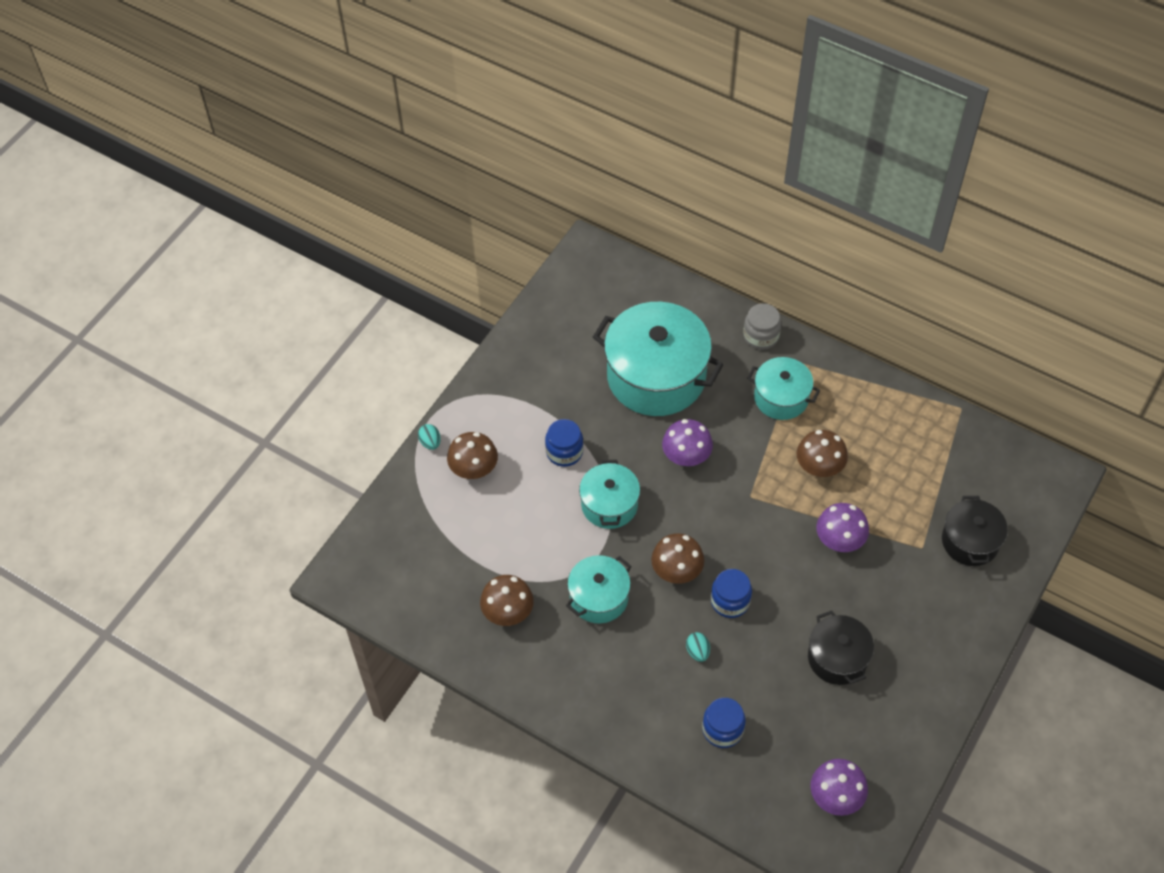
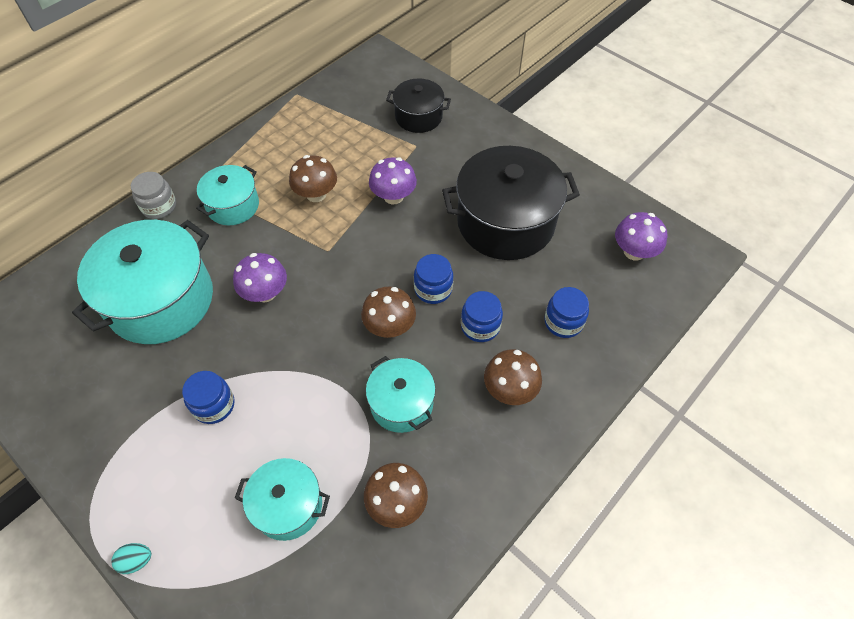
camera: 80 degrees left, 0 degrees up
brown mushroom [447,432,498,479] -> brown mushroom moved to [484,349,542,405]
turquoise pot [579,460,640,529] -> turquoise pot moved to [235,458,330,541]
turquoise egg [686,632,710,662] -> blue jar [461,291,503,342]
black pot [808,611,874,685] -> black pot [442,146,580,260], size x1.83

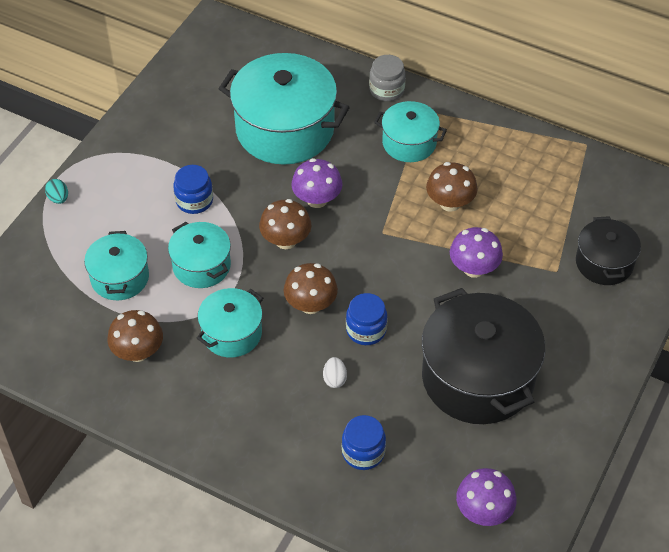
camera: 75 degrees right, 5 degrees down
blue jar [461,291,503,342] -> white egg [323,357,347,388]
brown mushroom [484,349,542,405] -> brown mushroom moved to [259,199,311,249]
none -> turquoise pot [168,222,231,288]

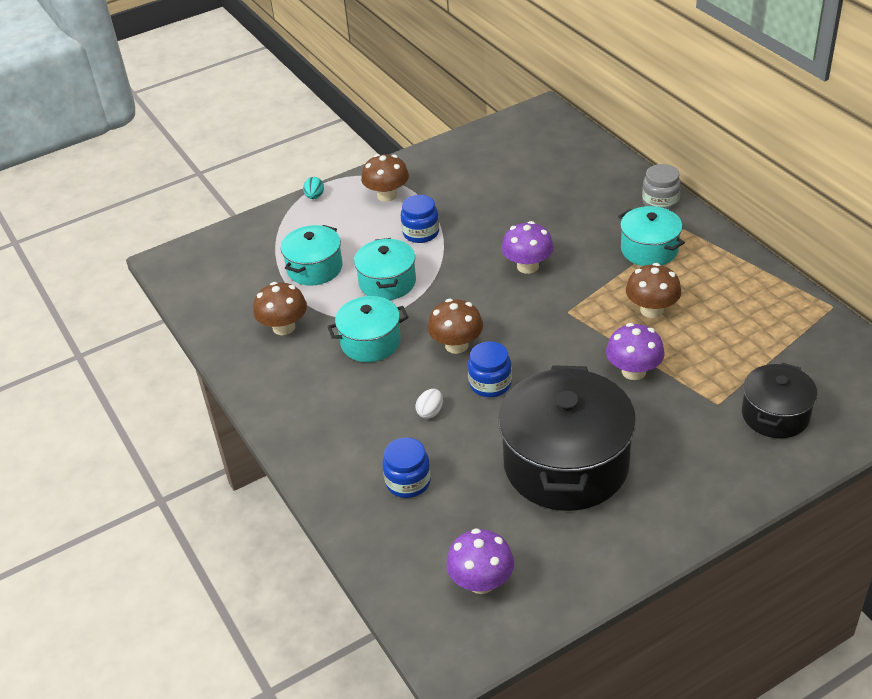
camera: 35 degrees right, 10 degrees down
turquoise pot [219,53,350,165] -> none
brown mushroom [259,199,311,249] -> brown mushroom moved to [361,154,409,202]

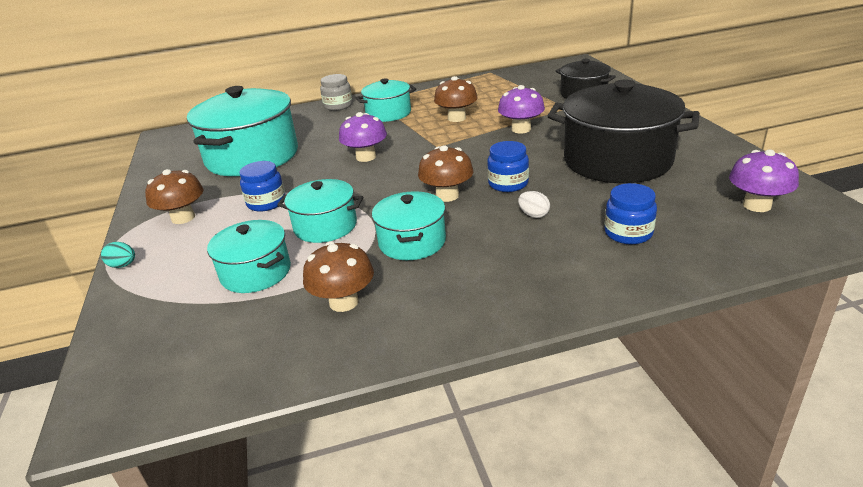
camera: 75 degrees left, 10 degrees down
none -> turquoise pot [187,86,298,176]

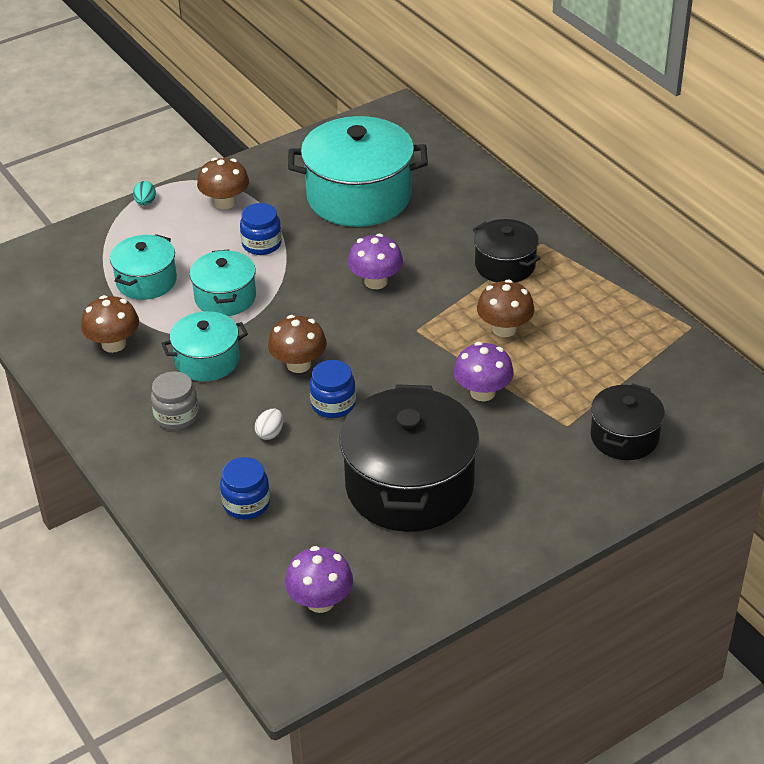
camera: 70 degrees right, 10 degrees up
grey jar [320,74,352,111] -> grey jar moved to [151,371,199,430]
turquoise pot [356,78,416,122] -> black pot [473,219,541,283]

